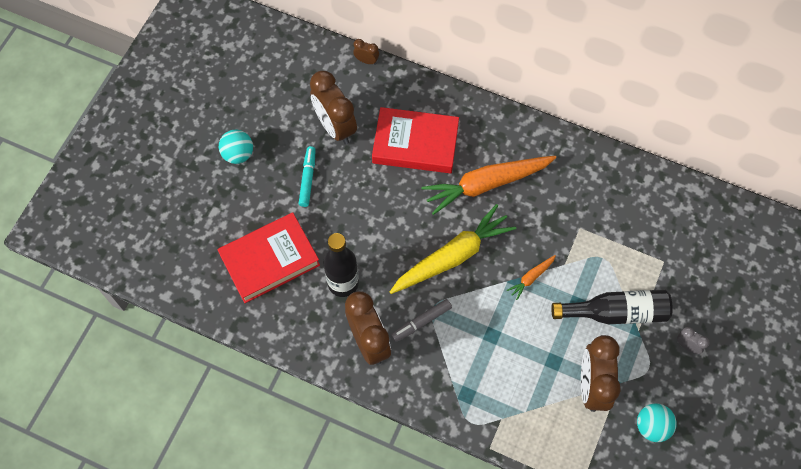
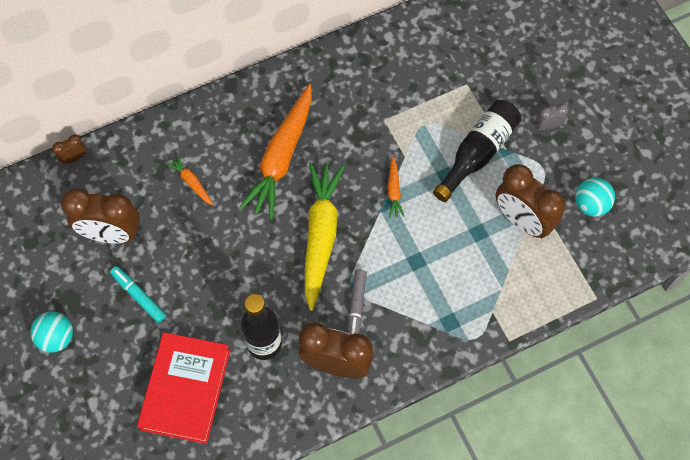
camera: 50 degrees left, 0 degrees up
red book [372,107,459,173] -> orange carrot [166,154,213,205]

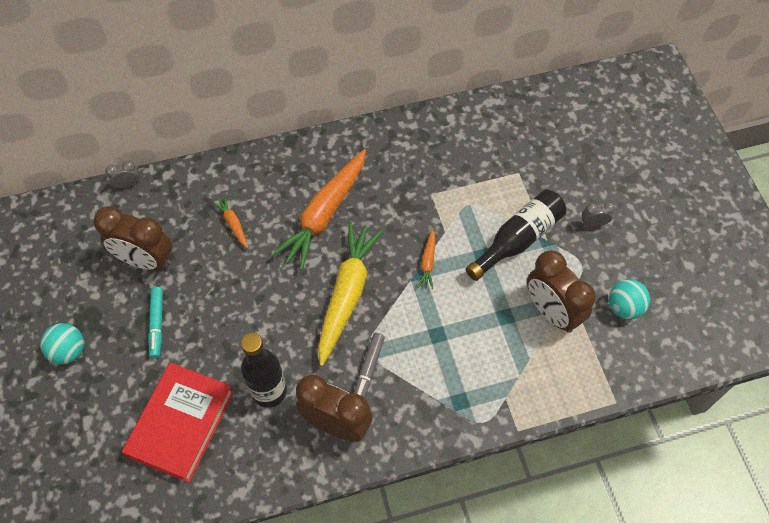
camera: 10 degrees right, 5 degrees down
brown clock [52,135,86,164] -> grey clock [105,160,139,188]
turquoise marker [110,266,166,323] -> turquoise marker turned 150 degrees counterclockwise [148,287,163,358]

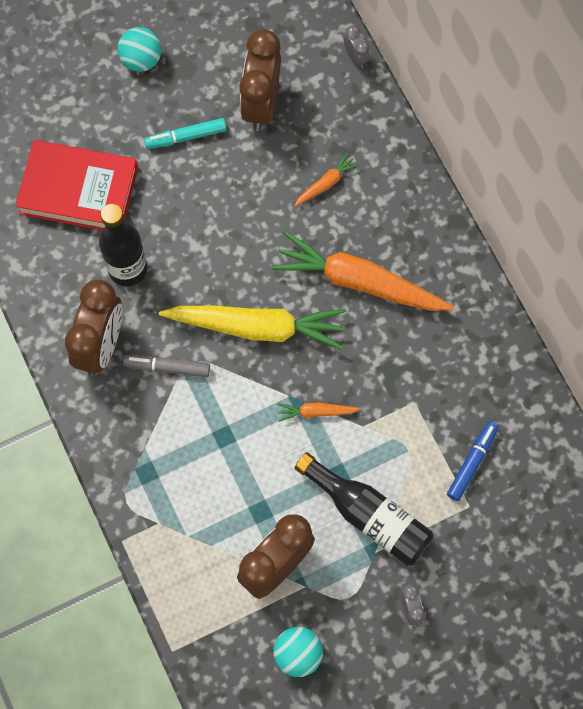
camera: 80 degrees right, 10 degrees up
none -> blue marker [447,421,499,501]

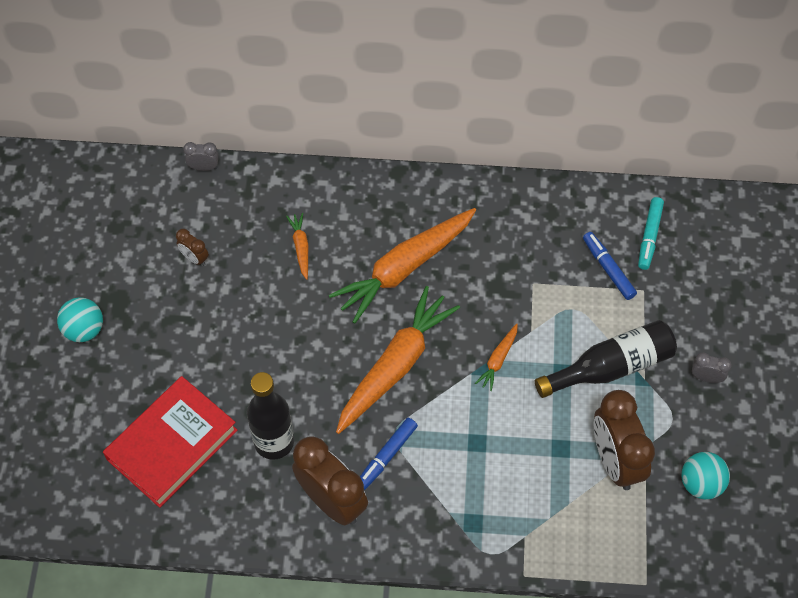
camera: 60 degrees left, 10 degrees down
grey marker [123,355,210,377] -> blue marker [360,418,418,490]
turquoise marker [144,118,227,149] -> turquoise marker moved to [638,197,664,270]
yellow carrot [159,306,346,350] -> orange carrot [336,286,460,434]
brown clock [239,29,281,131] -> brown clock [176,229,209,266], size x0.45

